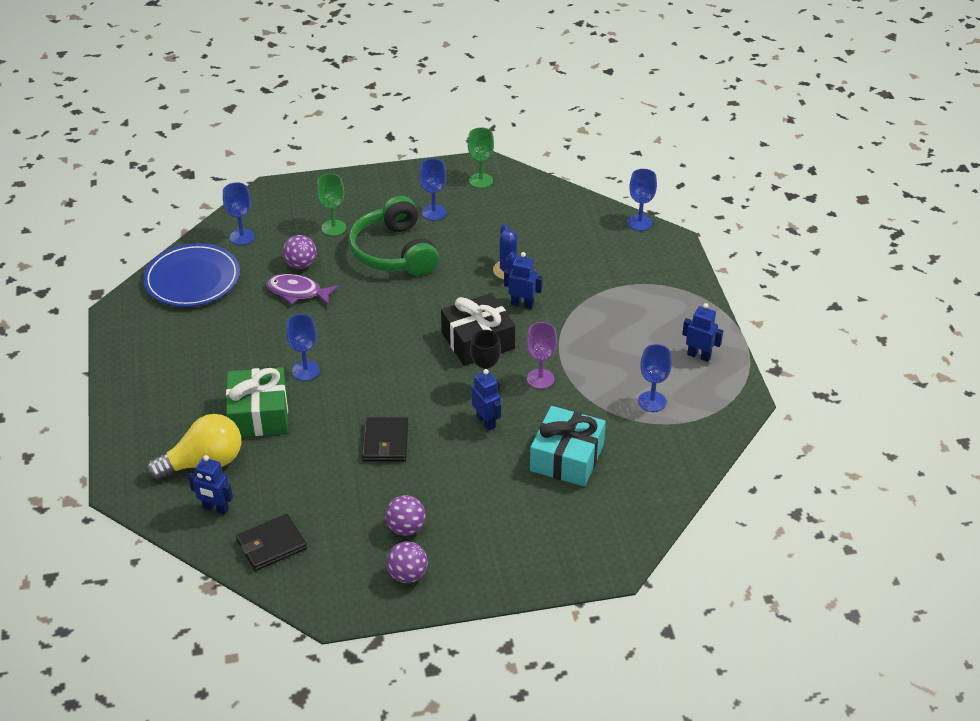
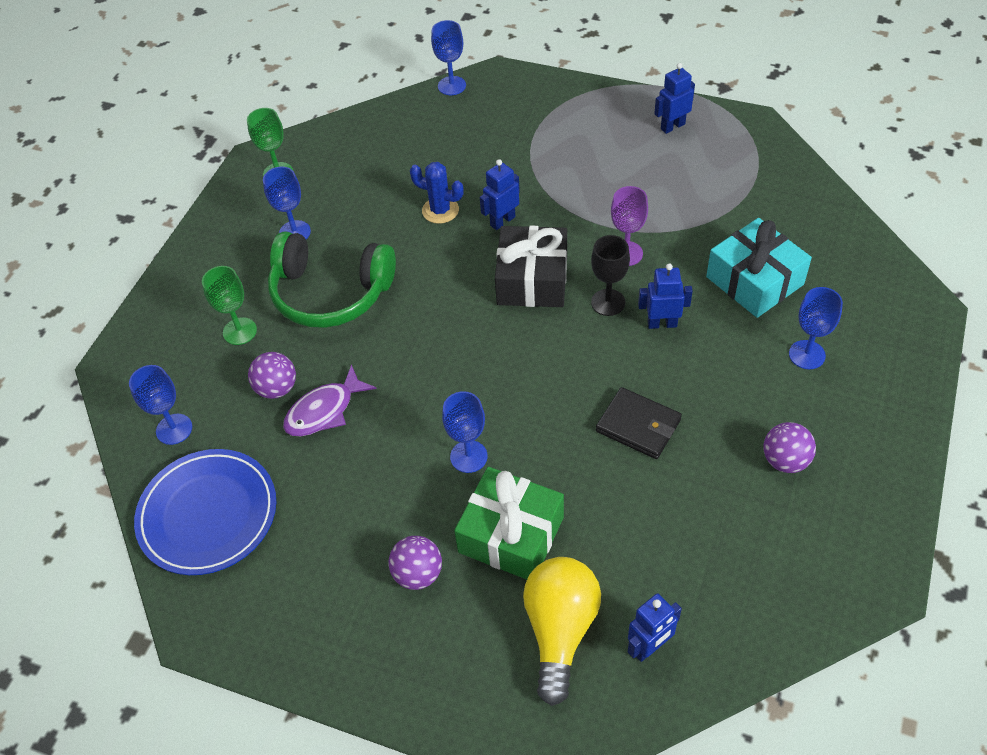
camera: 55 degrees left, 10 degrees up
black wallet [236,514,307,571] -> none
purple ball [386,541,428,583] -> purple ball moved to [389,536,442,590]
blue goblet [638,344,672,412] -> blue goblet moved to [789,287,843,369]

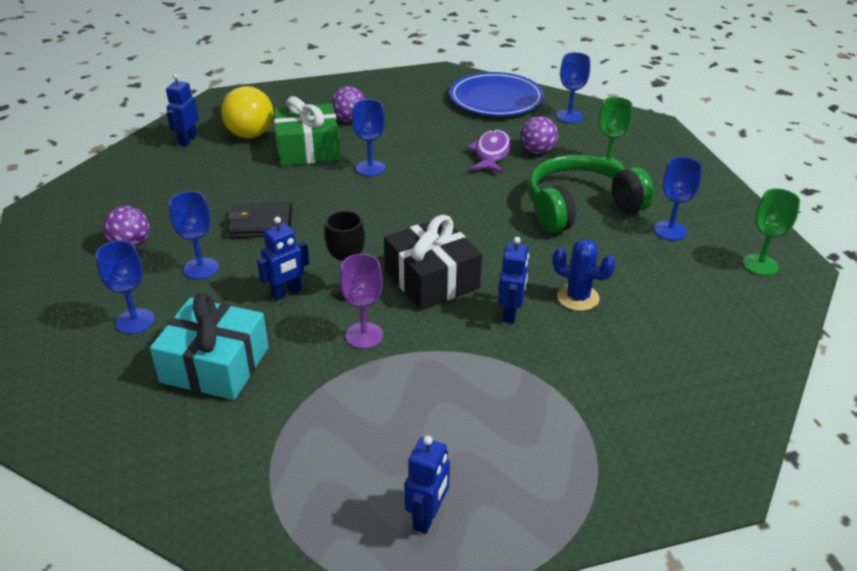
camera: 140 degrees right, 15 degrees down
blue cactus [410,162,464,224] -> blue cactus turned 45 degrees clockwise [553,239,616,311]
blue goblet [431,20,466,95] -> blue goblet moved to [169,191,219,279]

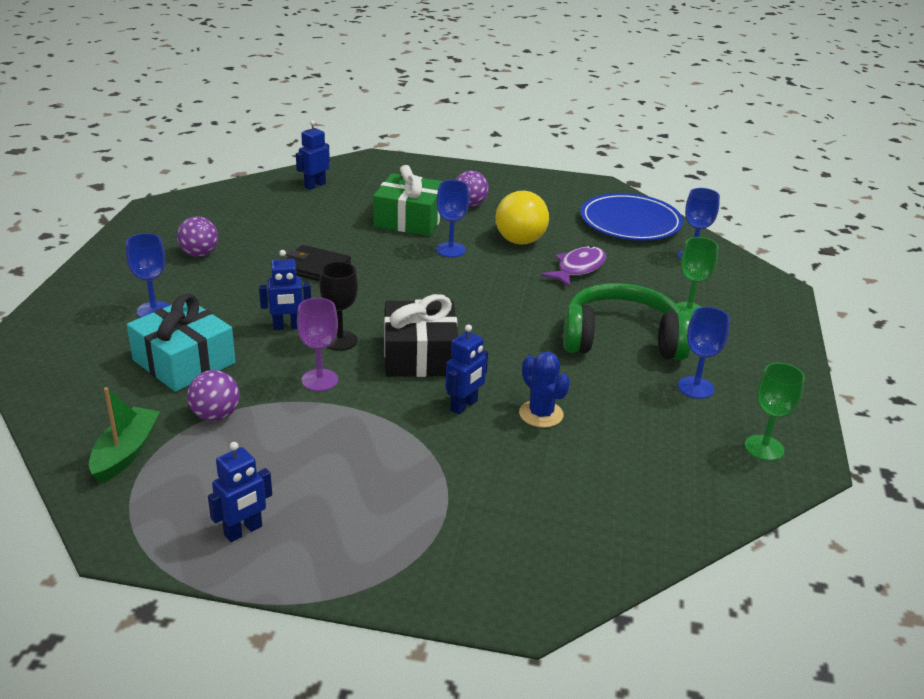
camera: 25 degrees right, 5 degrees down
blue goblet [169,191,219,279] -> none
yellow light bulb [221,86,273,138] -> yellow light bulb moved to [495,191,549,245]
purple ball [521,116,558,154] -> purple ball moved to [187,370,240,421]
none -> green boat [89,387,160,483]

